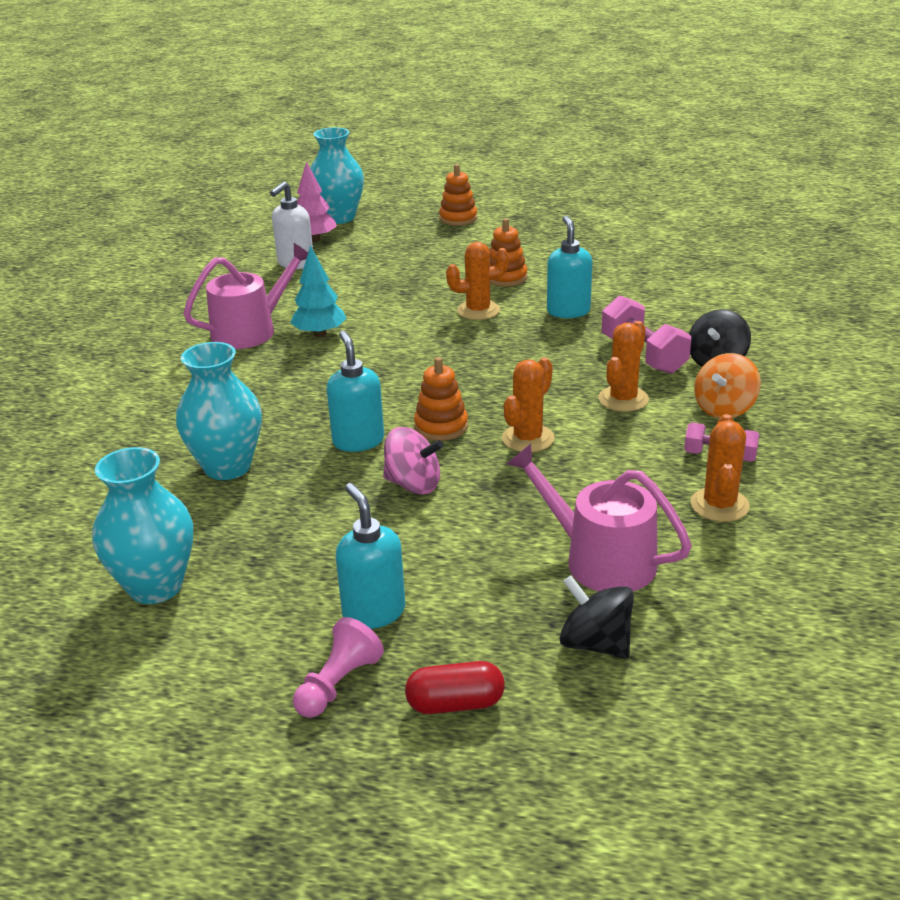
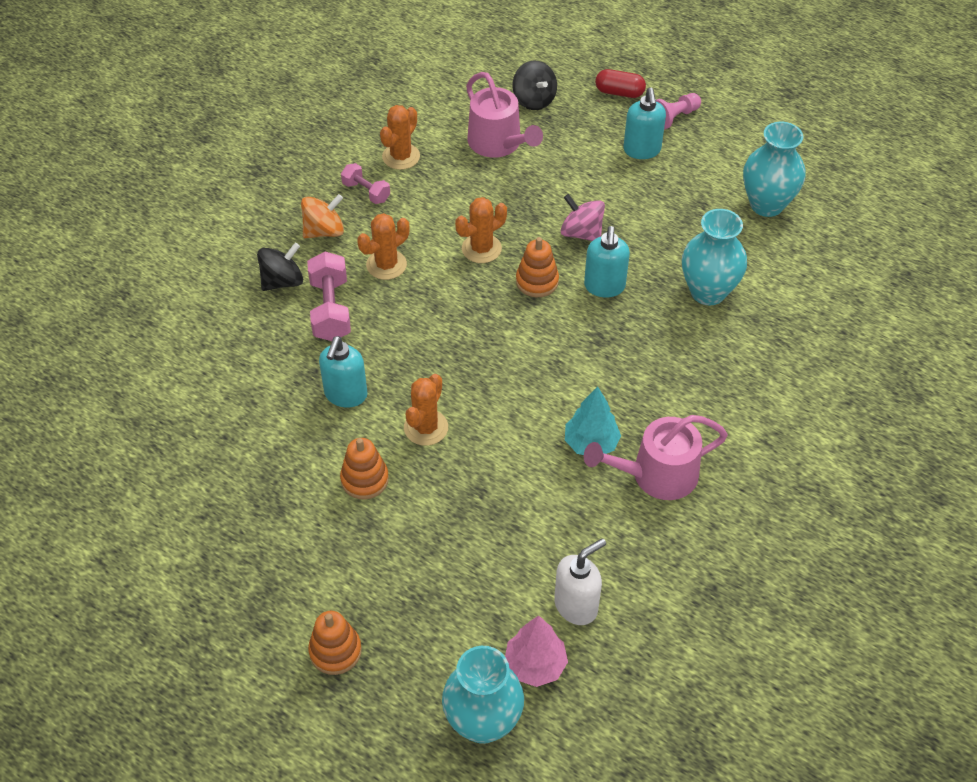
camera: 160 degrees left, 20 degrees up
orange cactus [446,242,509,320] -> orange cactus turned 75 degrees counterclockwise [404,374,448,446]

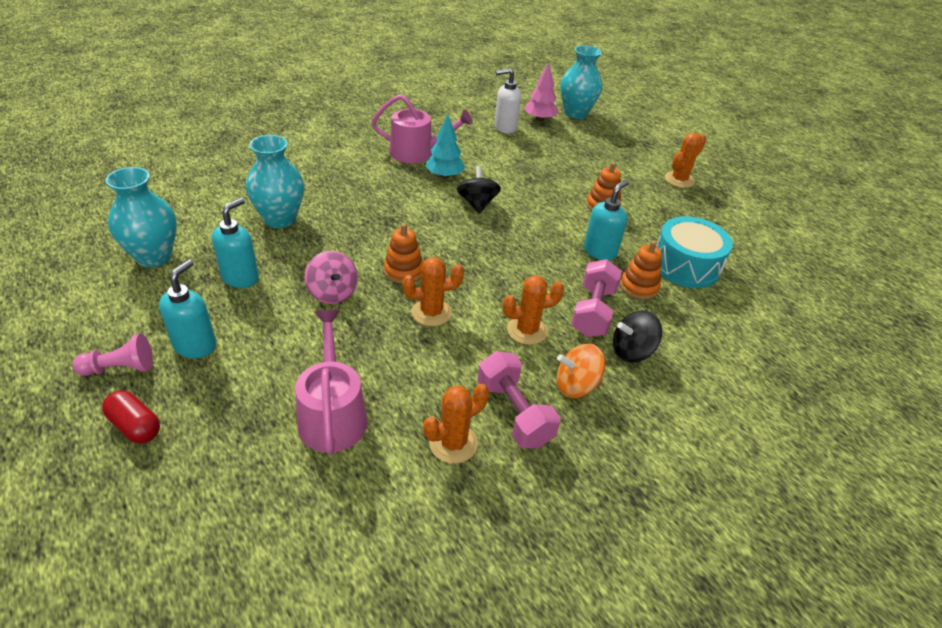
camera: 160 degrees left, 10 degrees down
orange stacking toy [308,611,362,675] -> orange stacking toy moved to [620,241,662,300]
pink dumbbell [341,163,390,204] -> pink dumbbell [477,351,561,448], size x1.63
orange cactus [404,374,448,446] -> orange cactus moved to [665,133,706,188]
black spinning top [513,61,557,110] -> black spinning top moved to [457,166,501,213]
turquoise soap dispenser [584,226,630,297] -> turquoise soap dispenser moved to [212,198,259,288]
none -> turquoise drum [656,216,733,288]

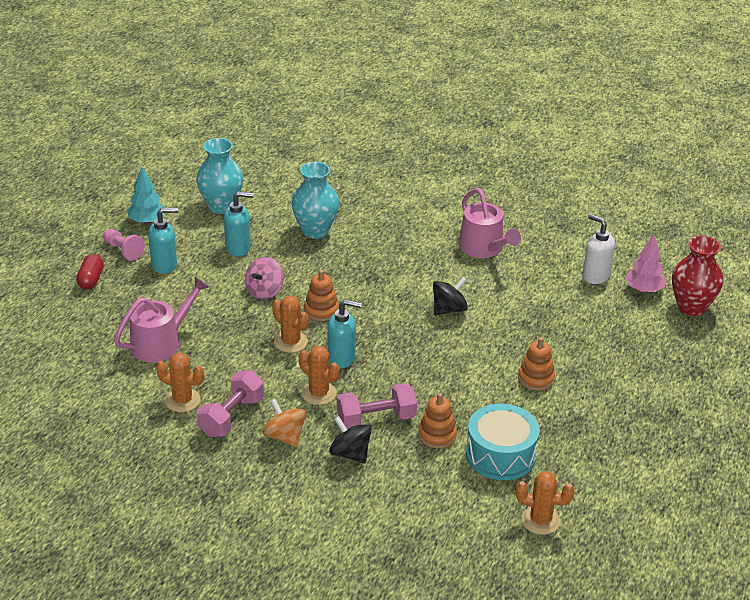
camera: 60 degrees right, 5 degrees down
turquoise tree [425,114,465,179] -> turquoise tree moved to [127,167,164,224]
turquoise vase [560,45,602,119] -> red vase [672,236,723,316]
turquoise soap dispenser [584,180,629,260] -> turquoise soap dispenser moved to [328,299,362,368]
orange cactus [665,133,706,188] -> orange cactus moved to [516,471,575,535]

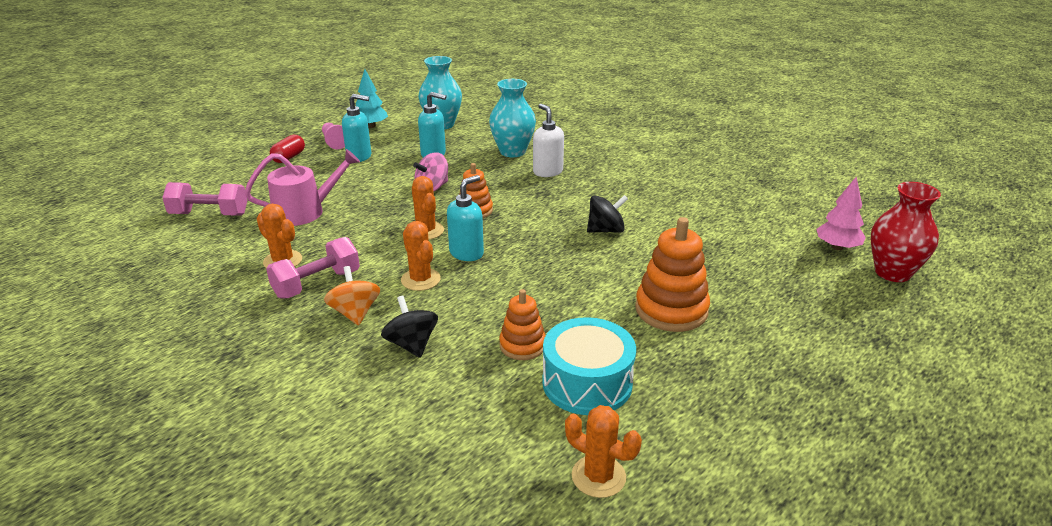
camera: 20 degrees right, 5 degrees down
turquoise soap dispenser [328,299,362,368] -> turquoise soap dispenser turned 75 degrees counterclockwise [447,175,484,261]
pink dumbbell [337,383,417,429] -> pink dumbbell moved to [162,182,247,216]
pink watering can [459,188,521,258] -> none
orange stacking toy [518,337,555,390] -> orange stacking toy [635,217,710,332], size x1.66
white soap dispenser [583,214,615,284] -> white soap dispenser moved to [533,104,564,177]

